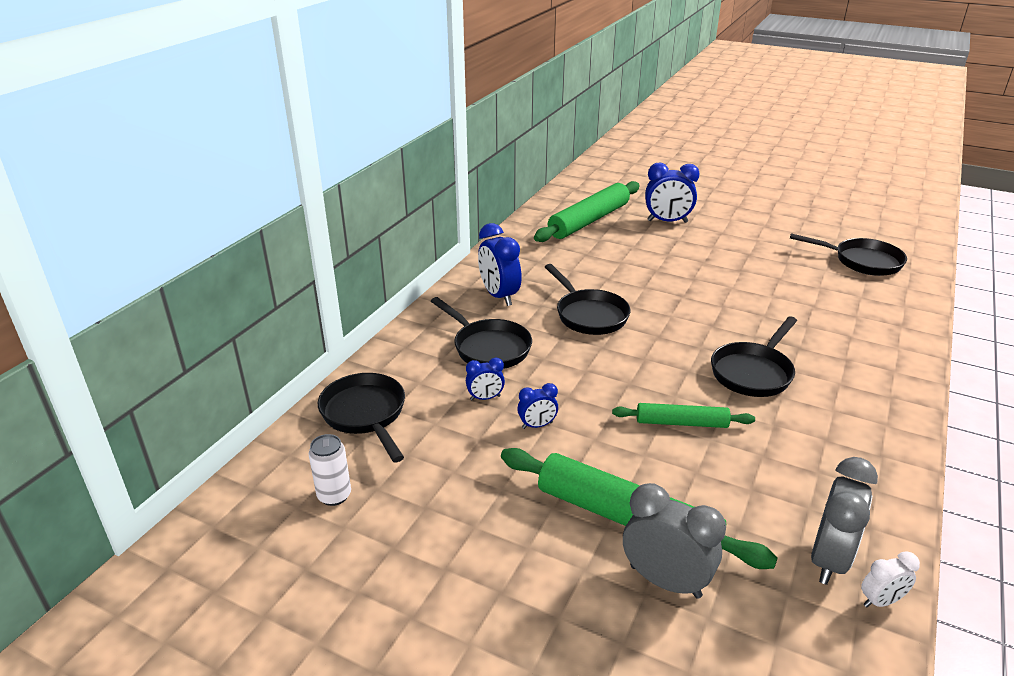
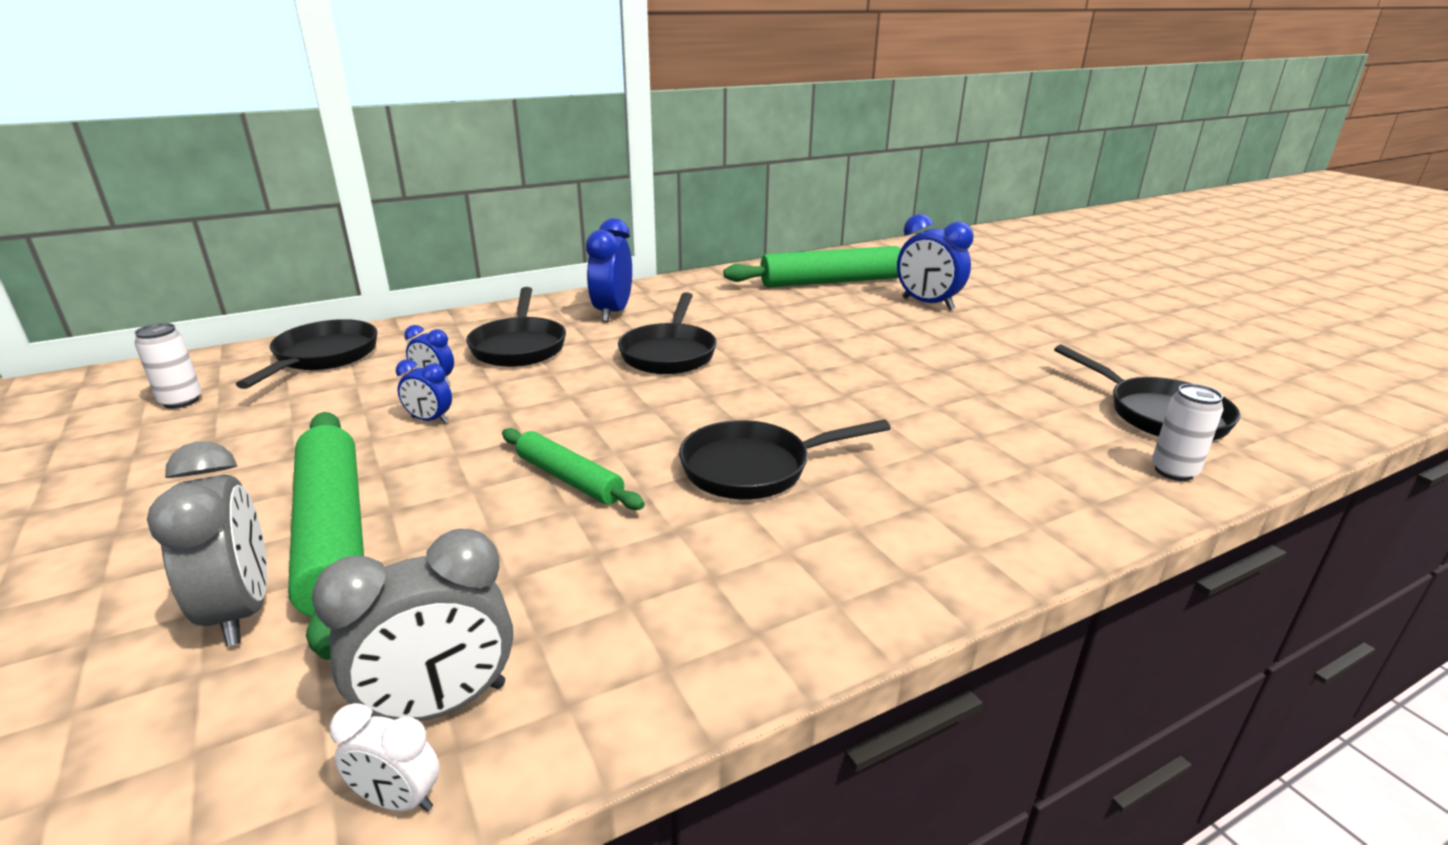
camera: 35 degrees right, 5 degrees down
none -> white can [1152,384,1224,481]

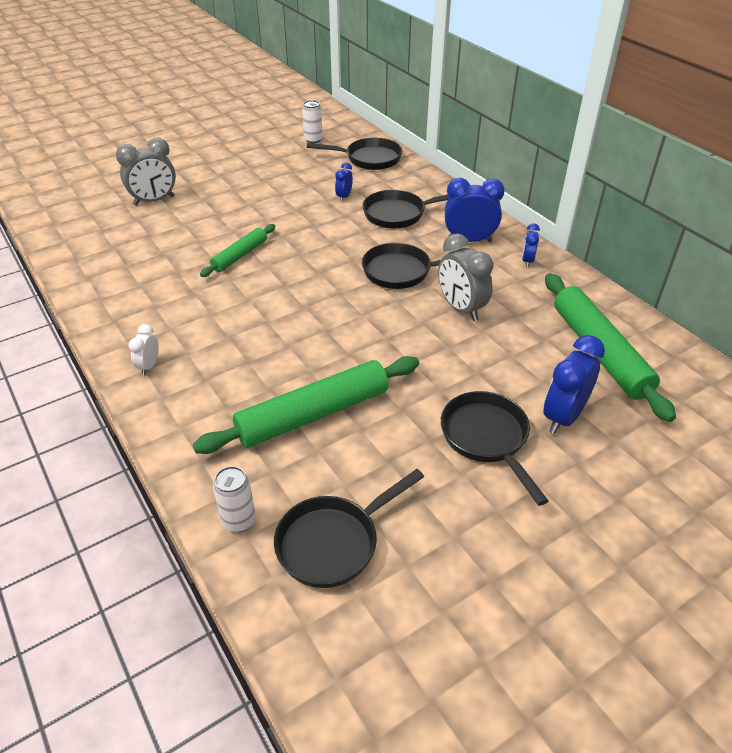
camera: 85 degrees right, 15 degrees up
green rolling pin [288,412,364,660] -> green rolling pin moved to [193,356,419,454]
grey clock [312,529,513,721] -> grey clock moved to [438,234,493,321]
white clock [330,703,440,812] -> white clock moved to [129,324,159,375]
blue clock [396,359,452,423] -> blue clock moved to [522,223,540,267]
black pan [679,419,891,499] -> black pan moved to [441,391,549,506]

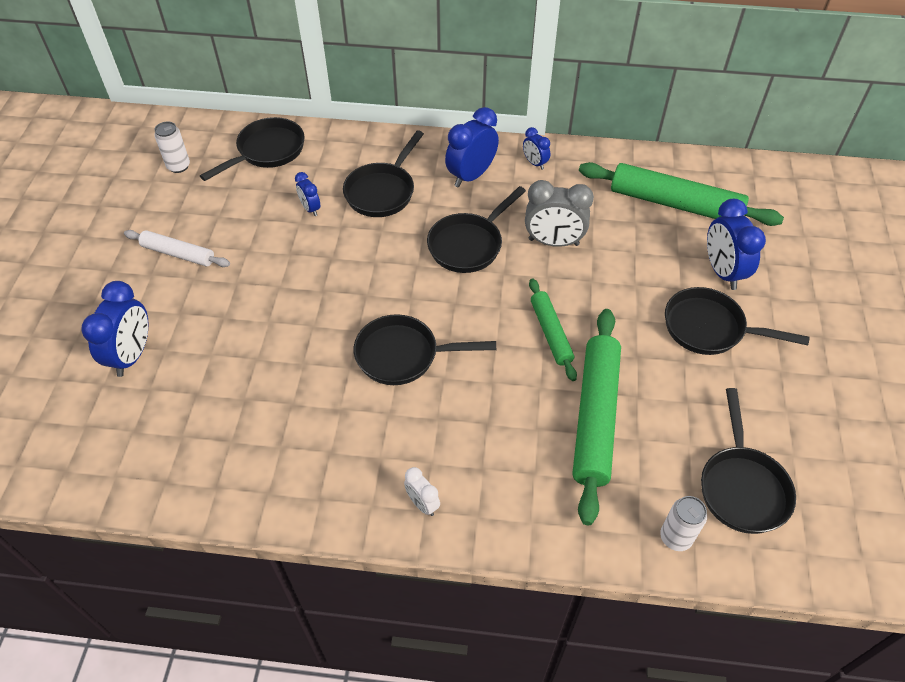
camera: 50 degrees left, 10 degrees up
grey clock [116,138,176,206] -> blue clock [82,281,148,377]
green rolling pin [200,224,276,277] -> green rolling pin moved to [529,278,577,381]
none -> white rolling pin [124,230,230,267]
none -> black pan [354,314,496,385]

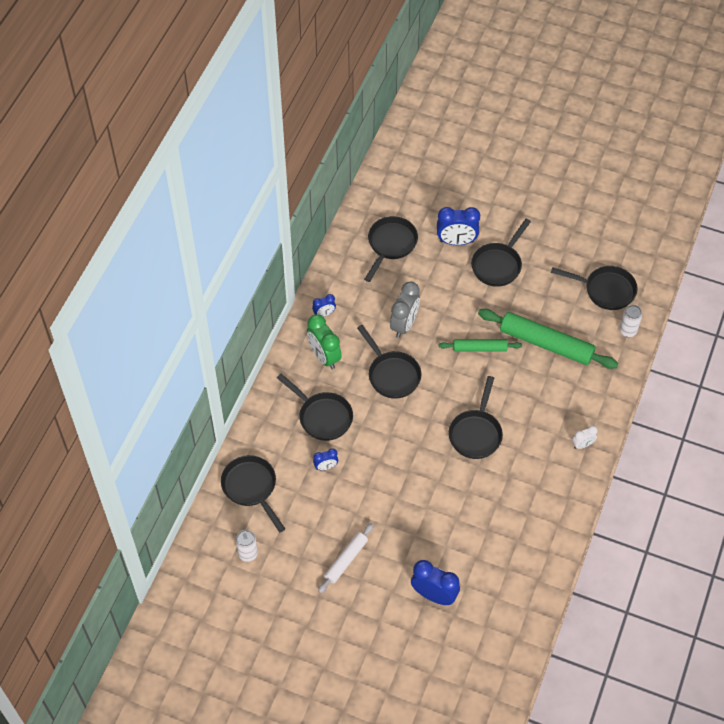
camera: 75 degrees left, 5 degrees up
blue clock [445,107,499,187] -> green clock [307,314,342,369]
green rolling pin [579,162,784,226] -> black pan [364,216,418,282]

